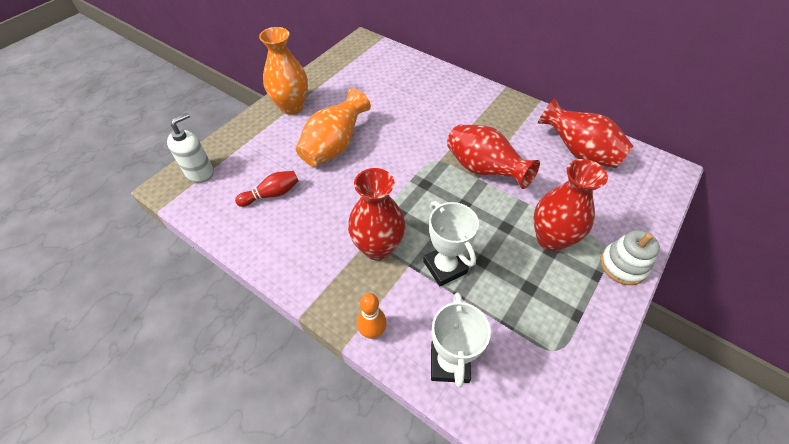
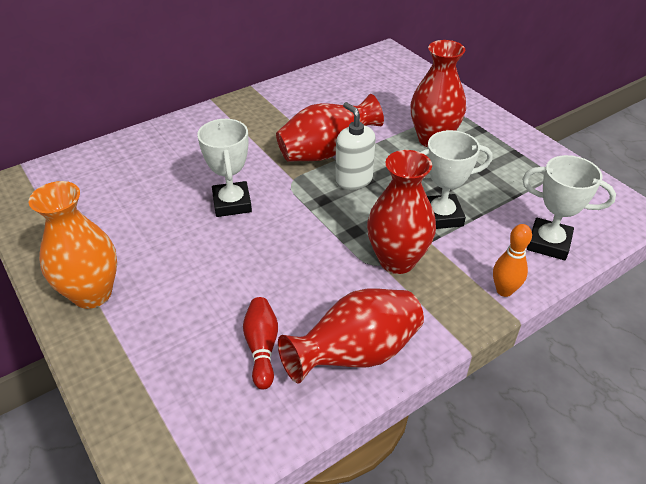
camera: 70 degrees left, 10 degrees down
white soap dispenser [167,113,214,183] -> white soap dispenser moved to [335,102,376,190]
orange vase [296,88,371,167] -> none
red vase [538,98,633,168] -> red vase moved to [278,289,424,383]
white stacking toy [600,230,660,285] -> none
none -> white trophy [197,119,252,217]

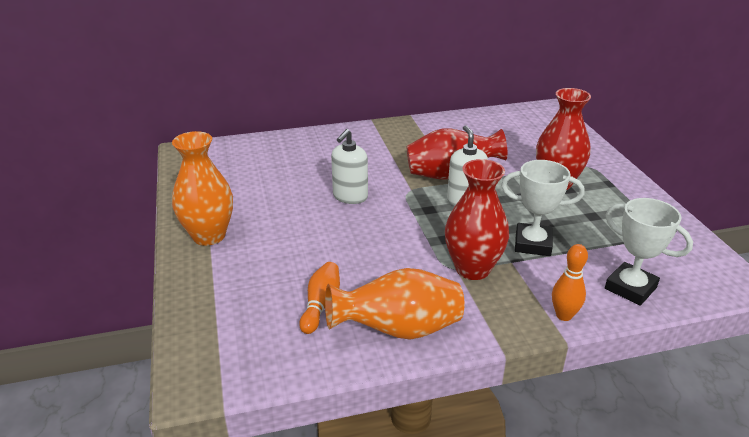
camera: 20 degrees right, 10 degrees down
white trophy [197,119,252,217] -> white soap dispenser [331,129,368,204]
red bowling pin [243,297,278,390] -> orange bowling pin [299,262,340,334]
red vase [278,289,424,383] -> orange vase [325,268,464,340]

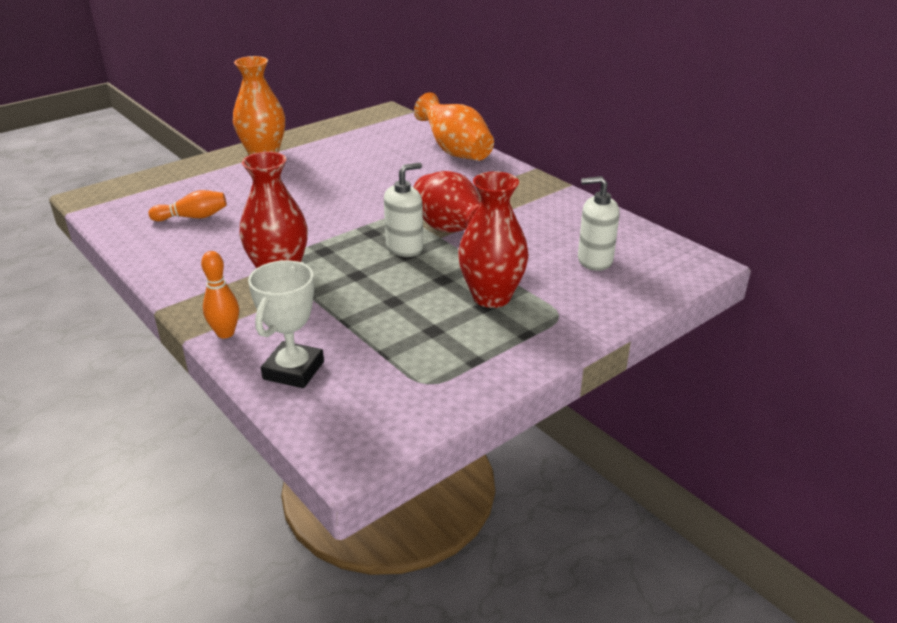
camera: 65 degrees right, 0 degrees up
orange vase [325,268,464,340] -> orange vase moved to [414,92,494,161]
white soap dispenser [331,129,368,204] -> white soap dispenser moved to [578,176,620,271]
white trophy [501,160,584,256] -> none

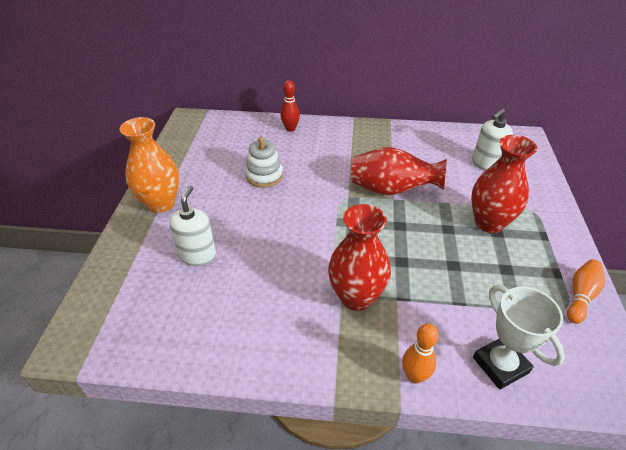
camera: 45 degrees left, 10 degrees up
orange bowling pin [148,190,227,221] -> orange bowling pin moved to [567,259,605,324]
white soap dispenser [384,163,423,257] -> white soap dispenser moved to [169,186,216,266]
orange vase [414,92,494,161] -> red bowling pin [280,80,300,132]
none -> white stacking toy [245,137,283,188]

